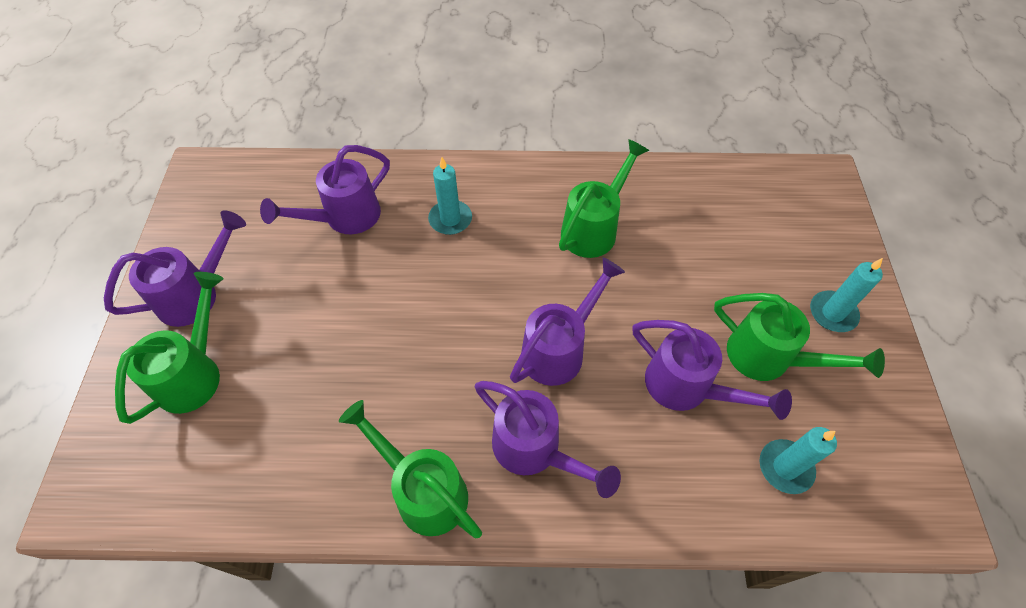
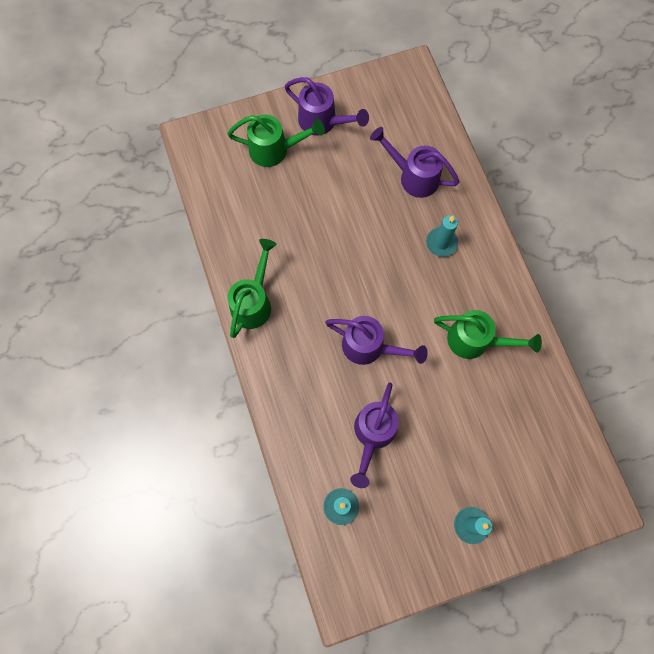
camera: 70 degrees right, 15 degrees up
purple watering can [475,381,621,498] -> none
green watering can [714,293,885,381] -> none

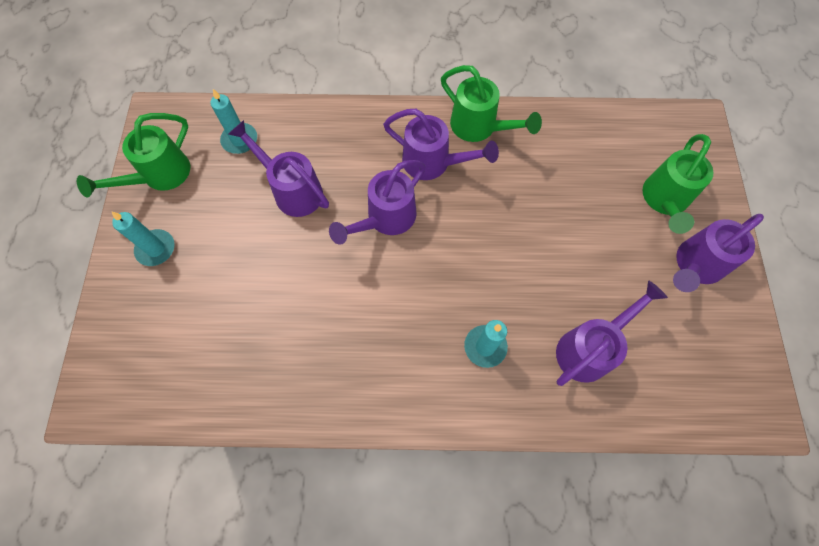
camera: 110 degrees right, 5 degrees down
green watering can [434,310,542,359] -> green watering can moved to [77,113,190,198]
none -> purple watering can [383,109,499,180]

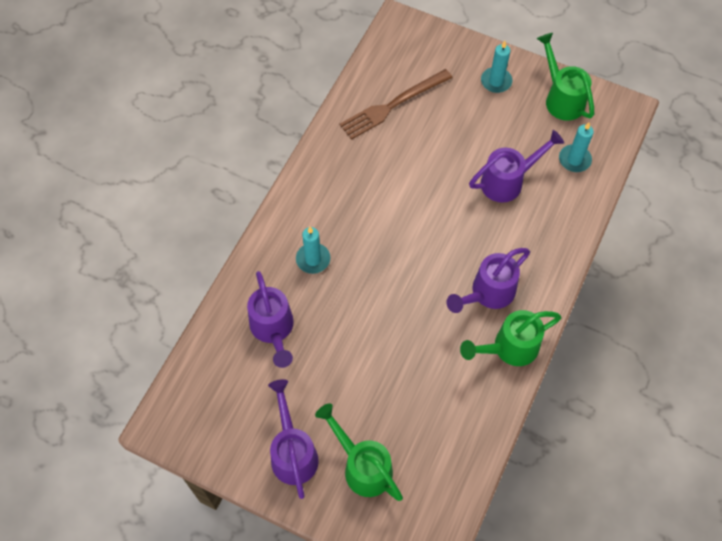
camera: 115 degrees right, 5 degrees down
purple watering can [329,160,425,245] -> none
none -> brown fork [340,69,453,140]

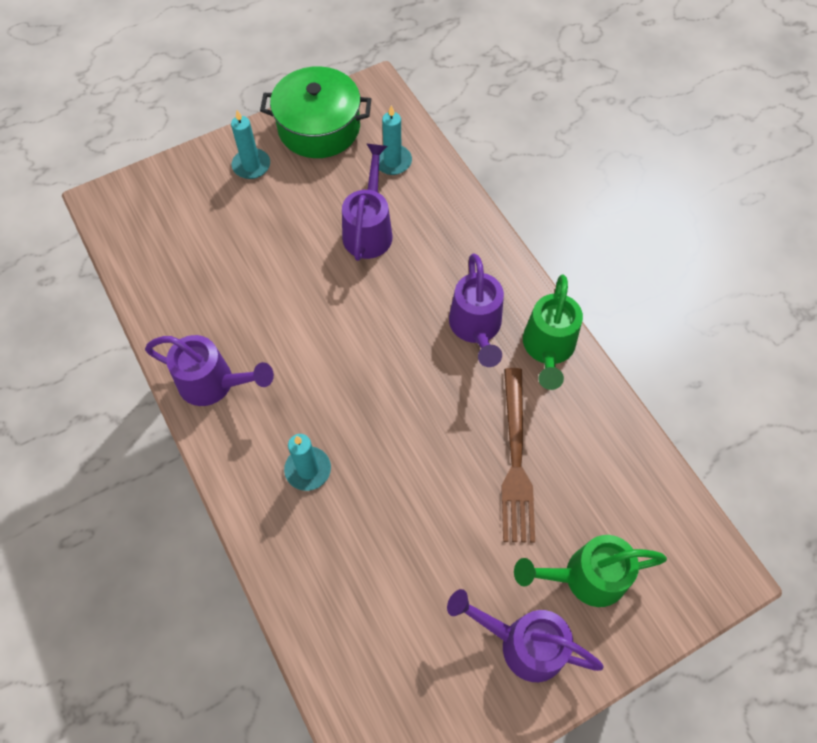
camera: 55 degrees left, 0 degrees up
purple watering can [247,271,294,368] -> purple watering can moved to [145,335,274,406]
brown fork [340,69,453,140] -> brown fork moved to [501,368,535,543]
green watering can [537,33,594,121] -> green pot [260,66,371,158]

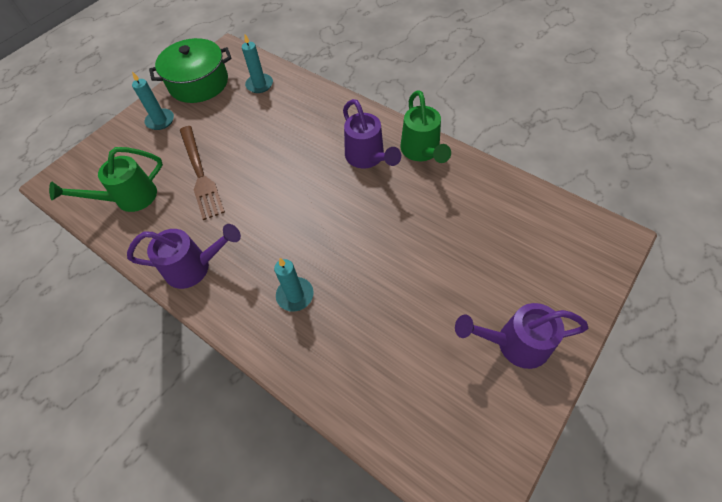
camera: 20 degrees left, 5 degrees down
purple watering can [342,144,393,261] -> none
brown fork [501,368,535,543] -> brown fork moved to [180,126,225,220]
green watering can [514,535,667,607] -> green watering can moved to [49,147,163,212]

